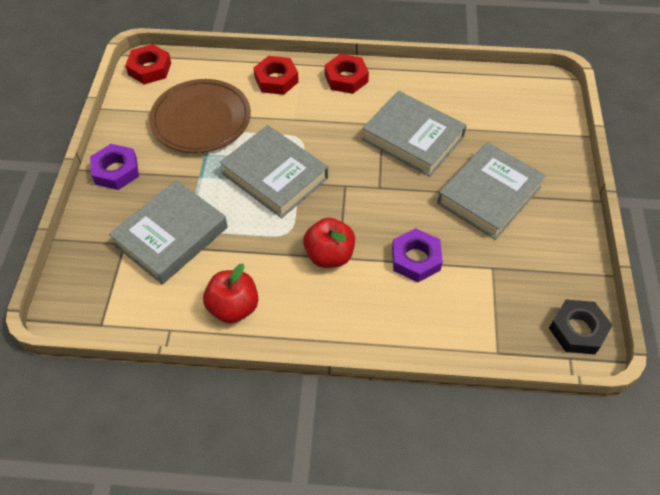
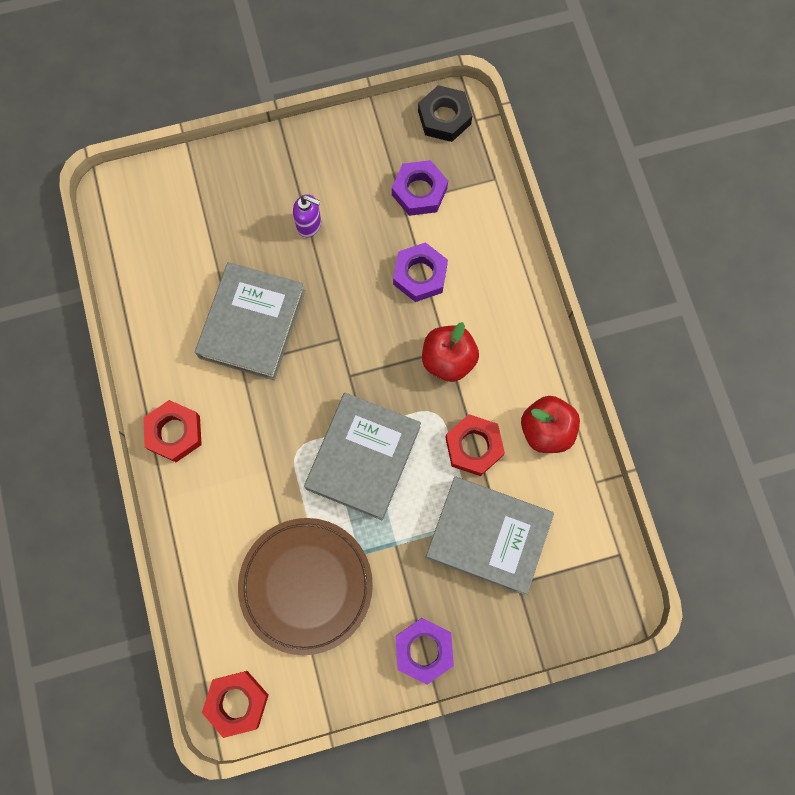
camera: 110 degrees left, 20 degrees up
red nut [254,56,299,95] -> red nut moved to [445,414,505,476]
grey book [437,142,546,240] -> purple soap dispenser [293,194,321,237]
none -> purple nut [392,160,448,216]

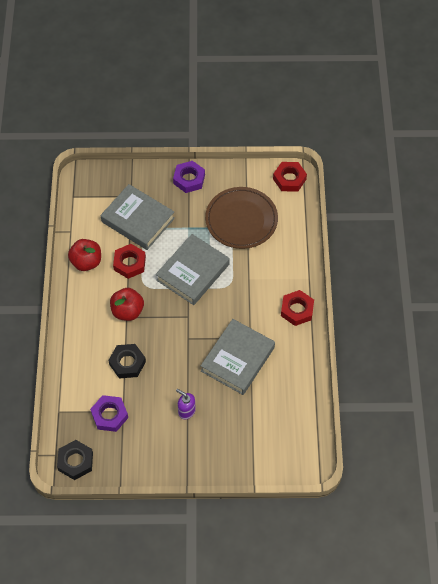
camera: 165 degrees left, 15 degrees down
purple nut [393,242,448,302] -> black nut [108,344,146,379]

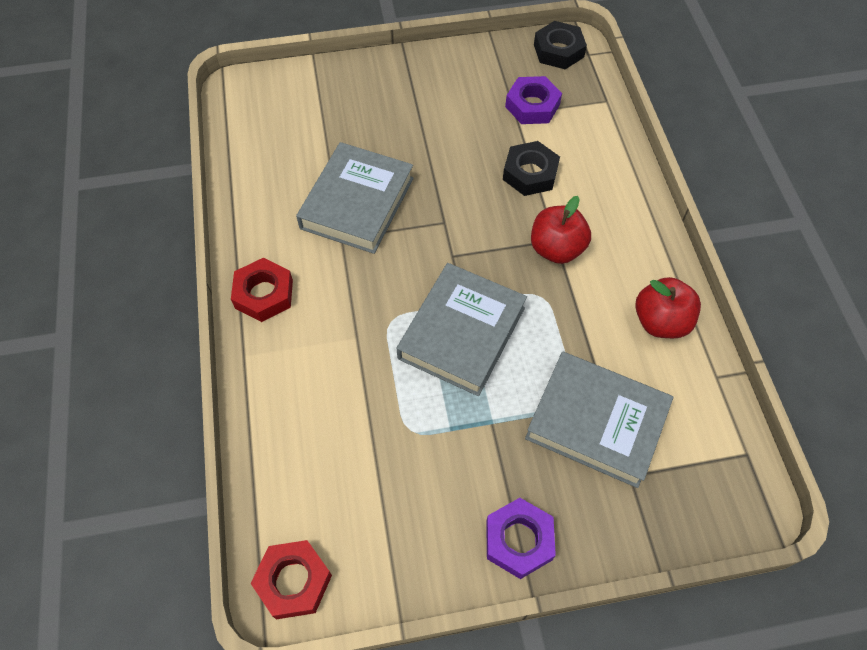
camera: 170 degrees right, 0 degrees up
red nut [113,244,146,279] -> none
purple soap dispenser [176,389,196,419] -> none
brown plate [205,187,278,249] -> none

